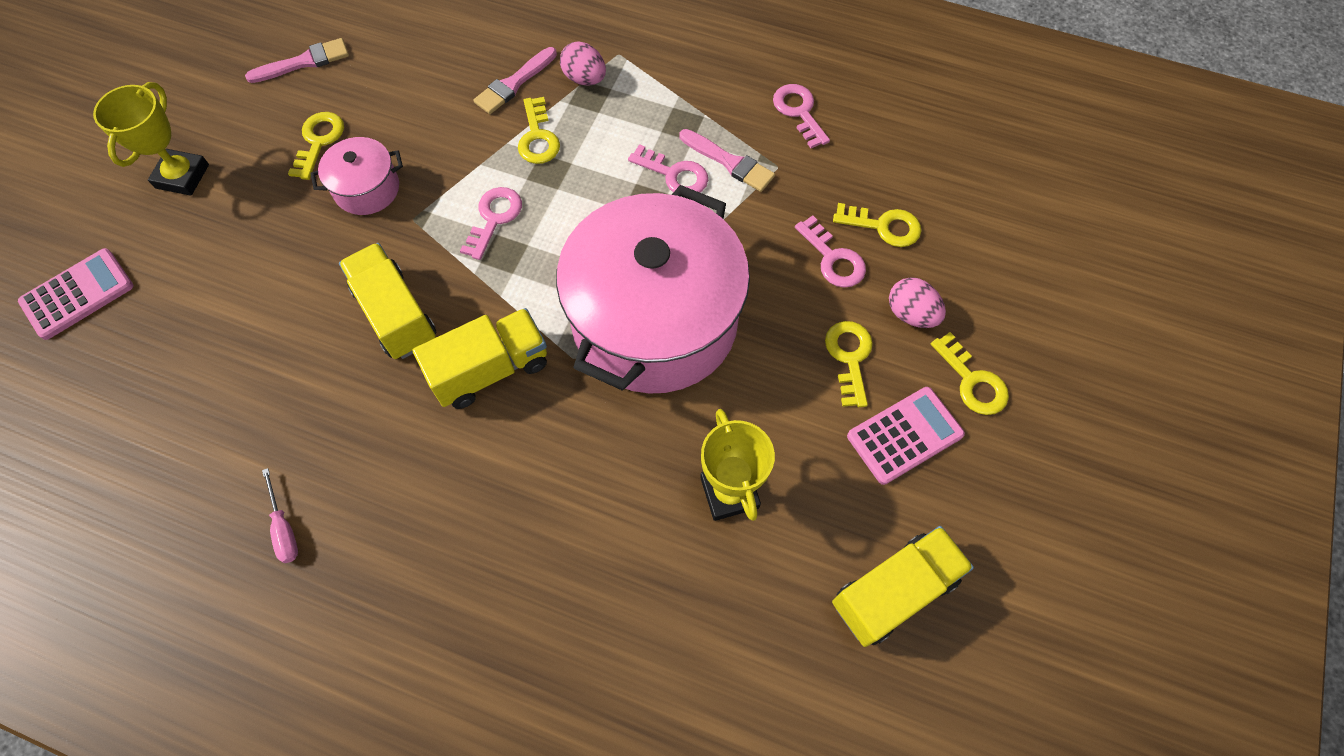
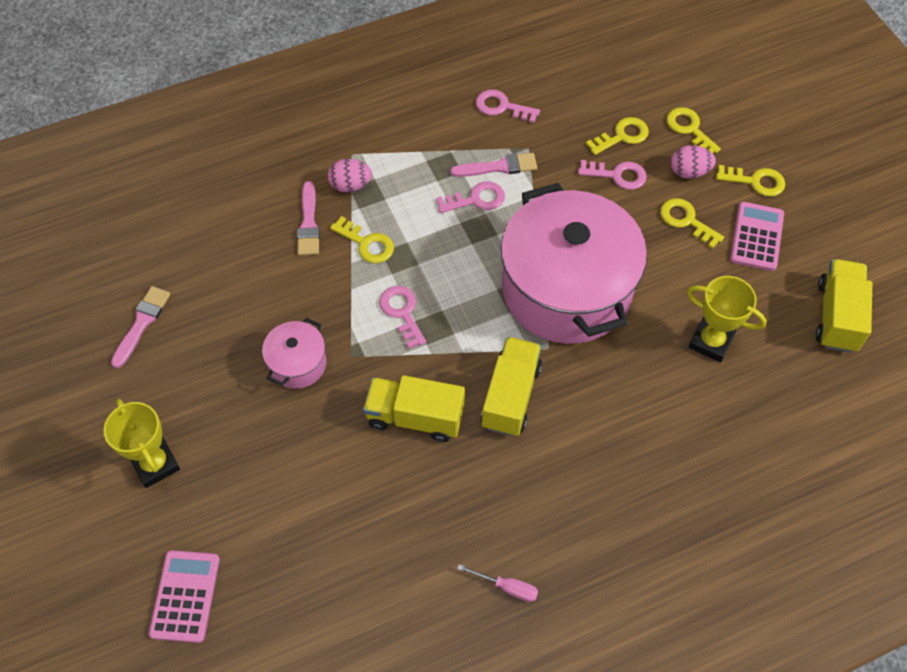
camera: 45 degrees left, 5 degrees down
yellow key [288,112,344,180] -> yellow key moved to [667,107,721,153]

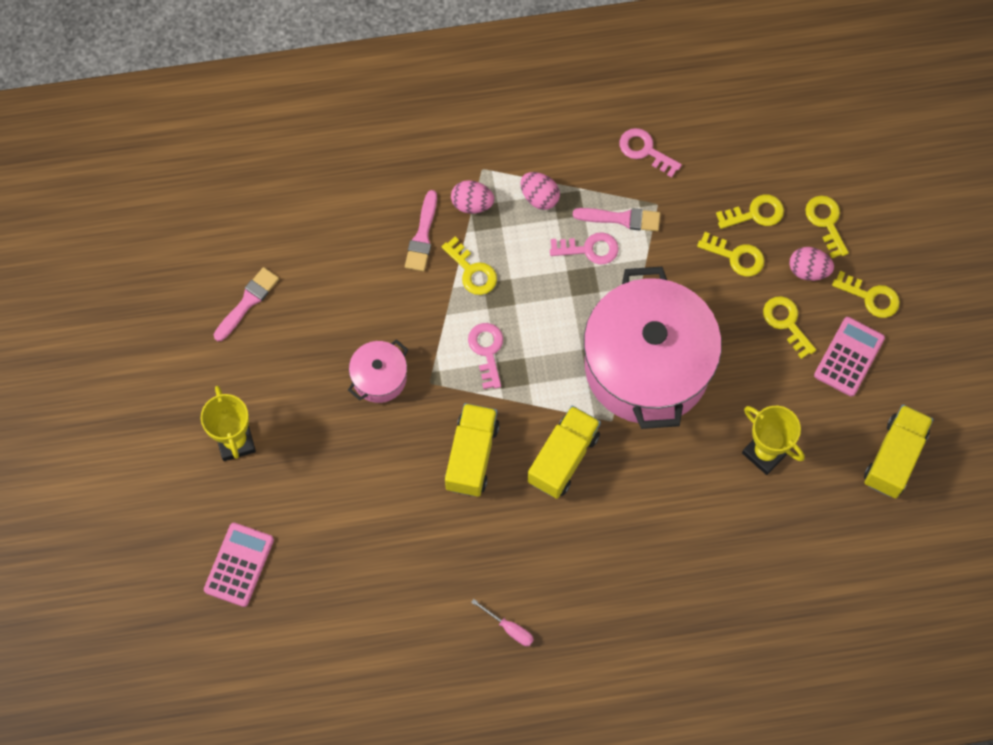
camera: 15 degrees right, 10 degrees up
yellow truck [363,375,465,442] -> yellow truck turned 75 degrees clockwise [445,403,500,497]
pink key [578,160,647,190] -> yellow key [697,232,765,276]
none -> pink egg [520,172,560,210]

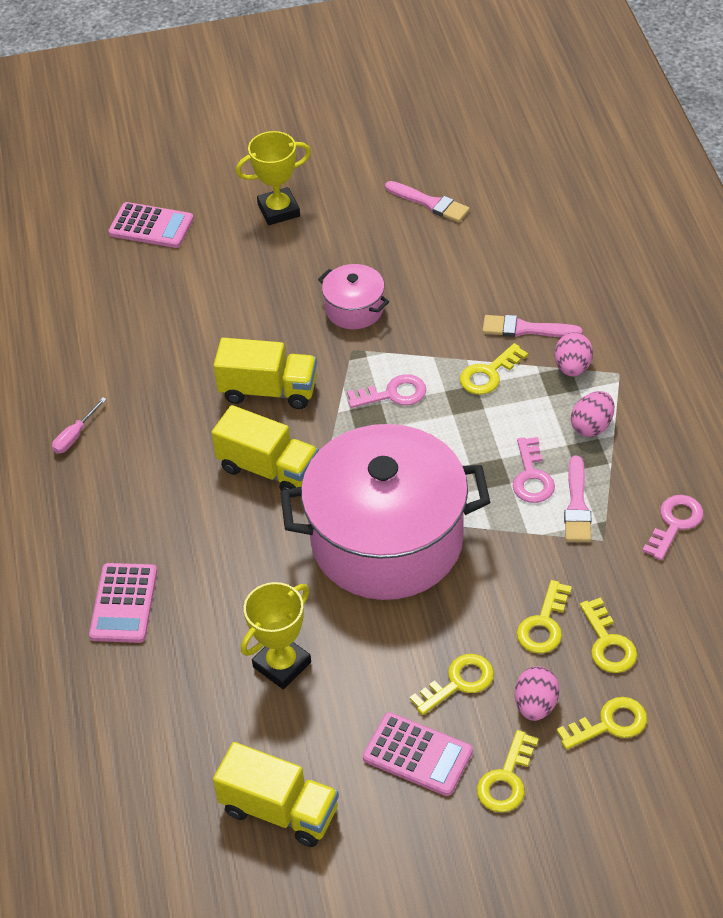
camera: 90 degrees right, 20 degrees down
none -> pink calculator [89,563,157,643]

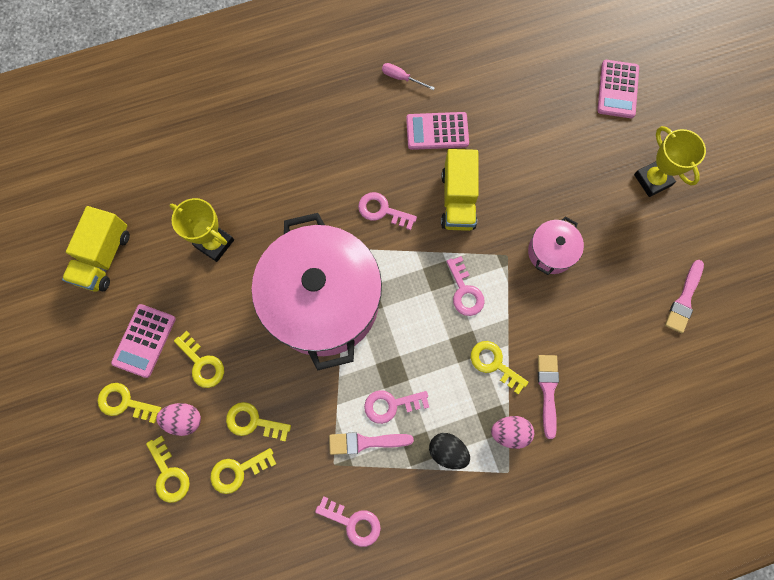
camera: 80 degrees right, 25 degrees up
pink calculator [89,563,157,643] -> pink calculator moved to [406,112,469,150]
yellow truck [211,405,319,491] -> pink key [358,192,417,230]
pink egg [571,391,614,437] -> black egg [429,433,470,469]

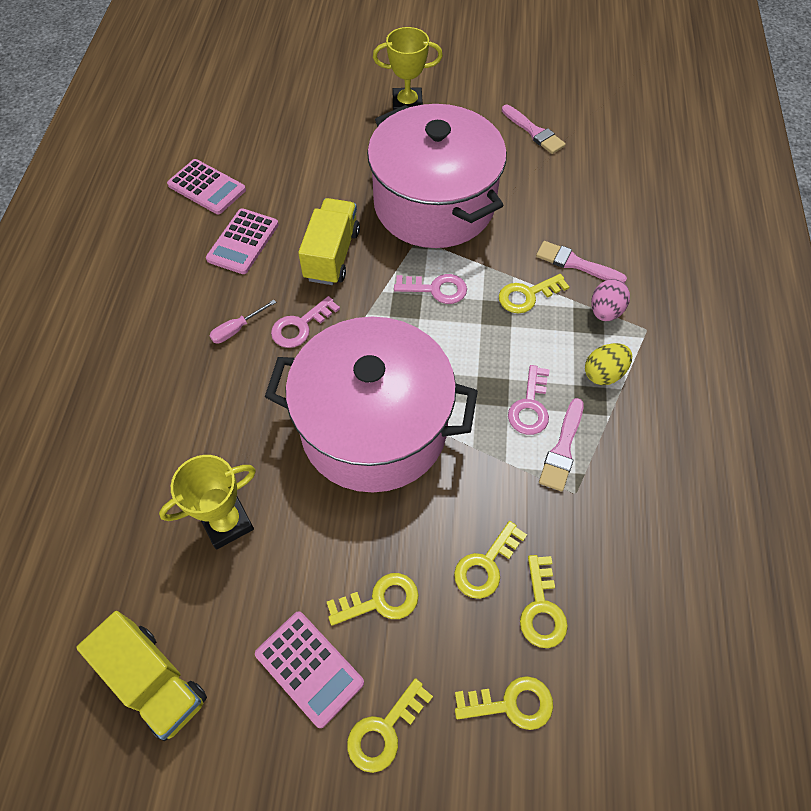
camera: 65 degrees left, 15 degrees down
pink egg [156,403,201,436] -> none
pink key [315,496,381,547] -> none
pink screwdriver [382,63,435,90] -> pink screwdriver moved to [209,300,276,343]
black egg [429,433,470,469] -> yellow egg [585,343,632,385]
yellow truck [441,149,479,231] -> yellow truck turned 105 degrees counterclockwise [298,198,360,285]
pink pot [528,216,584,275] -> pink pot [367,104,507,248], size x2.33
pink calculator [597,60,639,118] -> pink calculator moved to [167,159,246,214]

